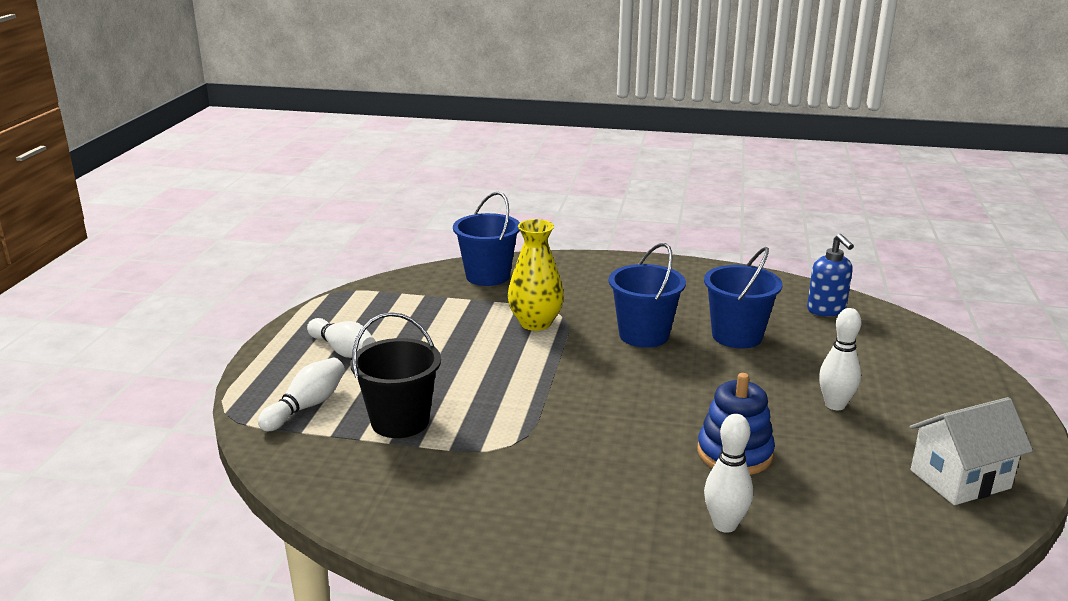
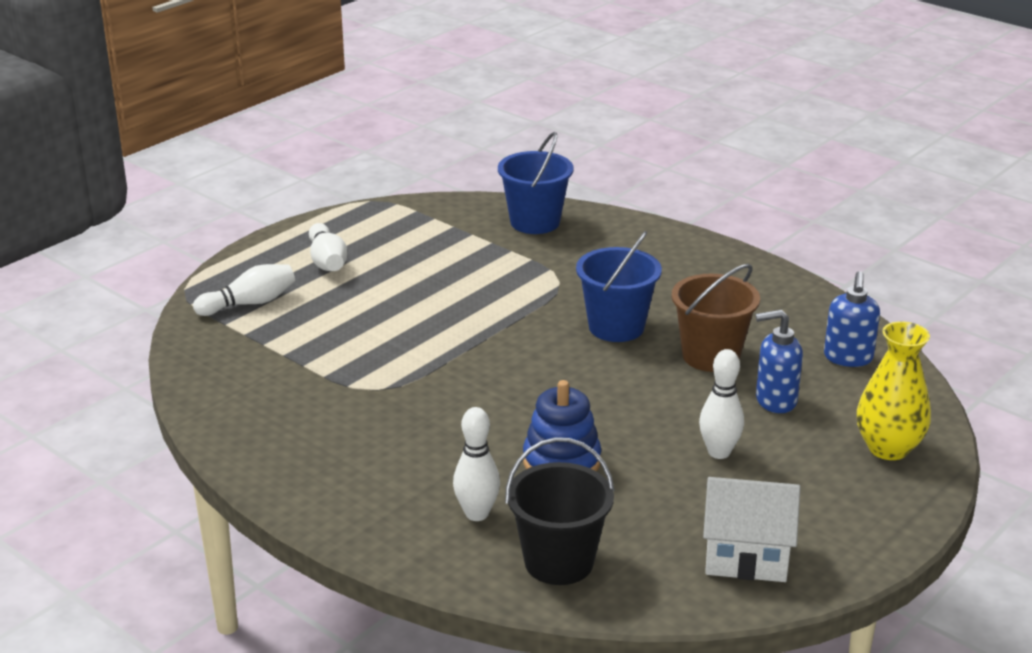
camera: 30 degrees right, 5 degrees up
black bucket [350,312,441,438] -> black bucket moved to [505,437,615,585]
yellow vase [508,219,564,331] -> yellow vase moved to [857,321,931,460]
blue bucket [704,247,783,348] -> brown bucket [671,264,760,372]
none -> blue soap dispenser [756,310,803,413]

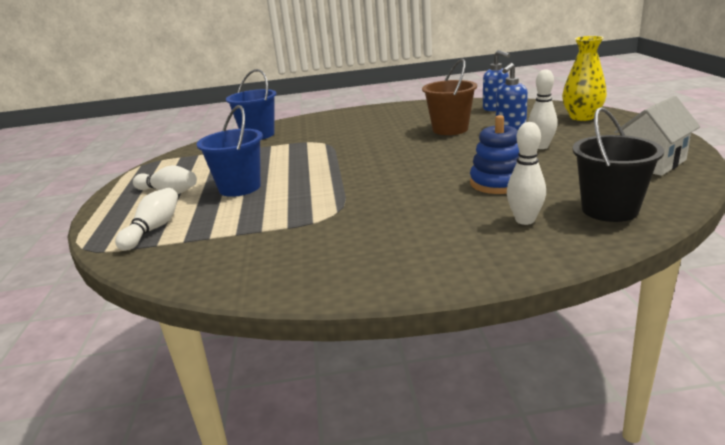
camera: 45 degrees left, 5 degrees down
blue bucket [576,231,662,342] -> blue bucket moved to [197,105,263,197]

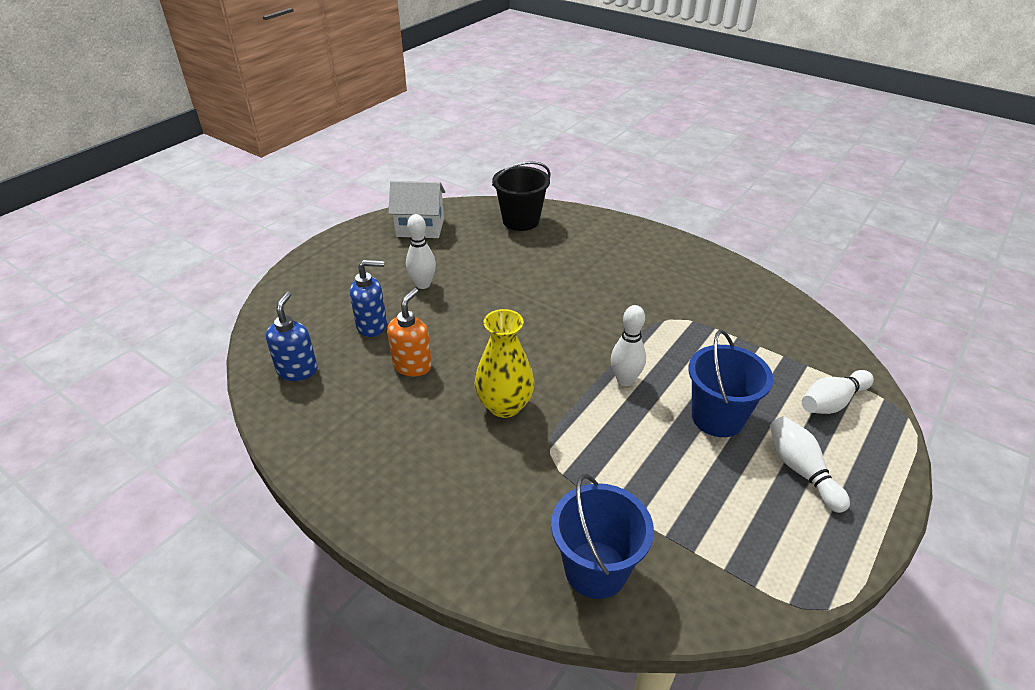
camera: 140 degrees left, 15 degrees up
brown bucket [422,59,477,135] -> orange soap dispenser [387,288,432,376]
blue stacking toy [470,115,519,194] -> none
white bowling pin [507,122,546,225] -> white bowling pin moved to [611,305,646,386]
yellow vase [562,36,607,121] -> yellow vase moved to [475,309,535,418]

